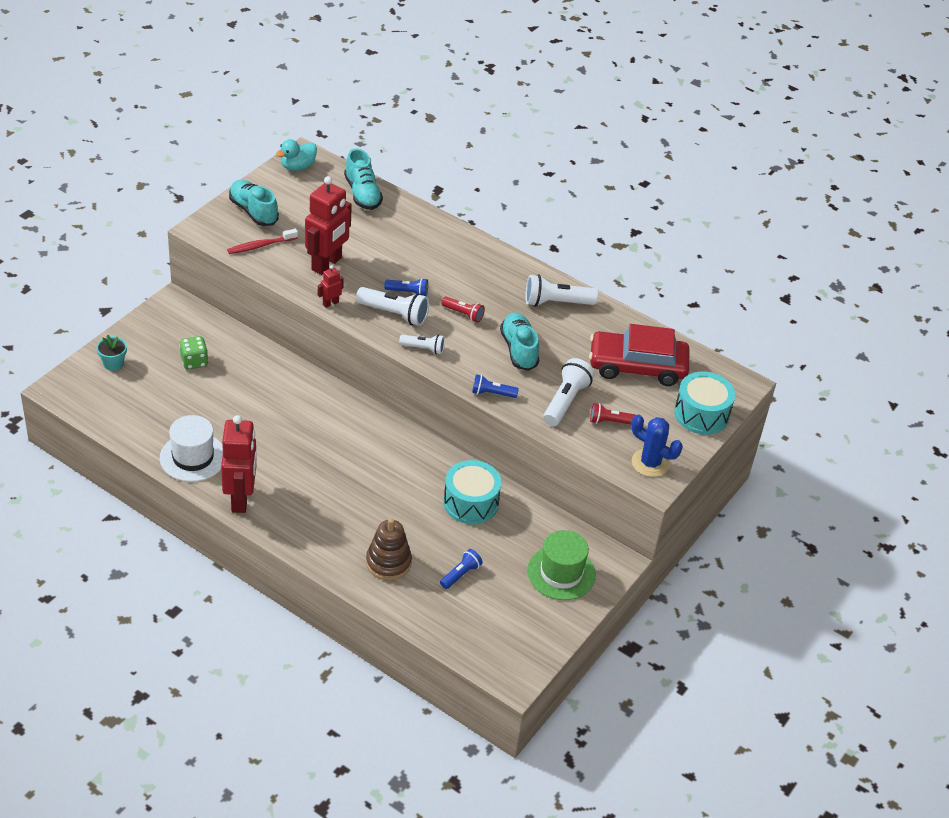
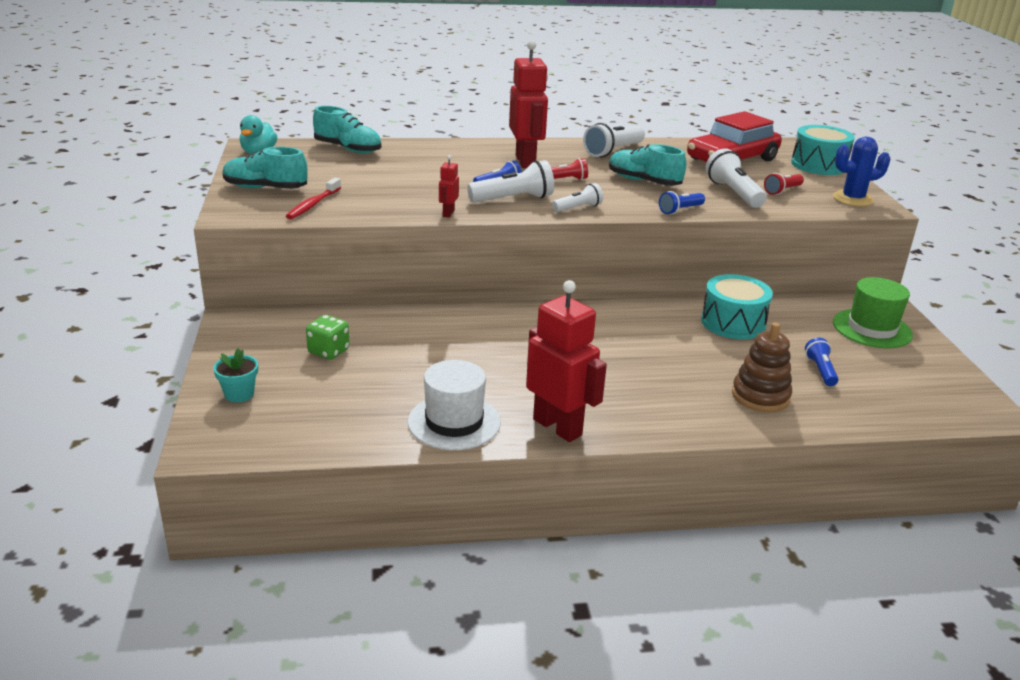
camera: 40 degrees left, 15 degrees down
red robot [305,176,352,275] -> red robot moved to [509,40,548,168]

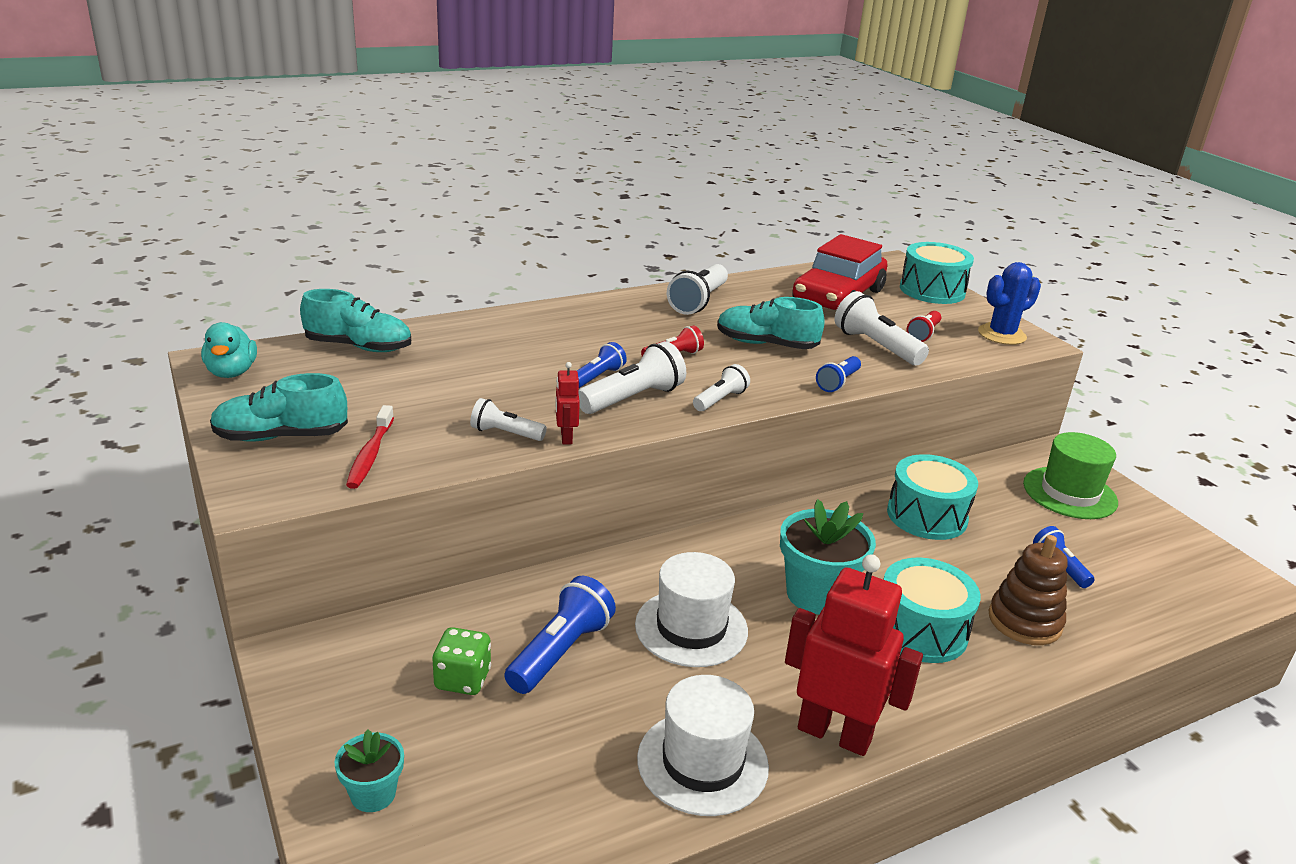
camera: 20 degrees left, 0 degrees up
red robot [509,40,548,168] -> none
none -> white flashlight [470,398,547,441]
none -> blue flashlight [504,576,616,694]
none -> white hat [635,552,748,667]
none -> turquoise flower pot [780,499,876,615]
none -> turquoise drum [883,558,981,663]

